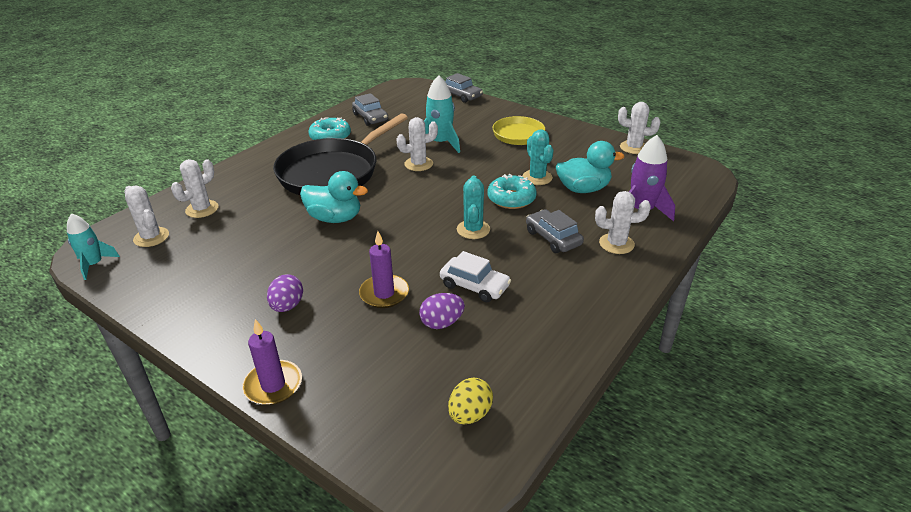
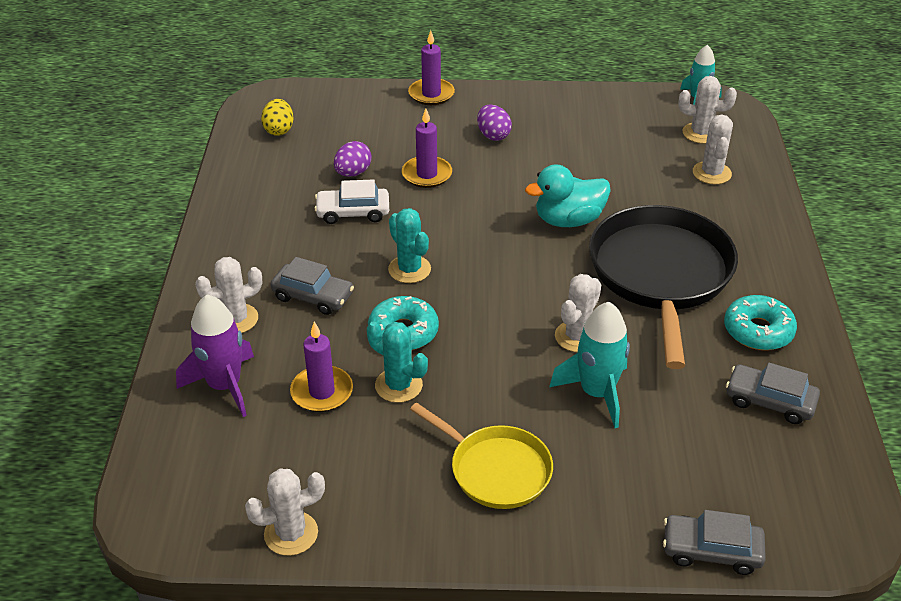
camera: 145 degrees right, 5 degrees up
turquoise duck [556,141,625,193] -> purple candle [290,322,353,412]

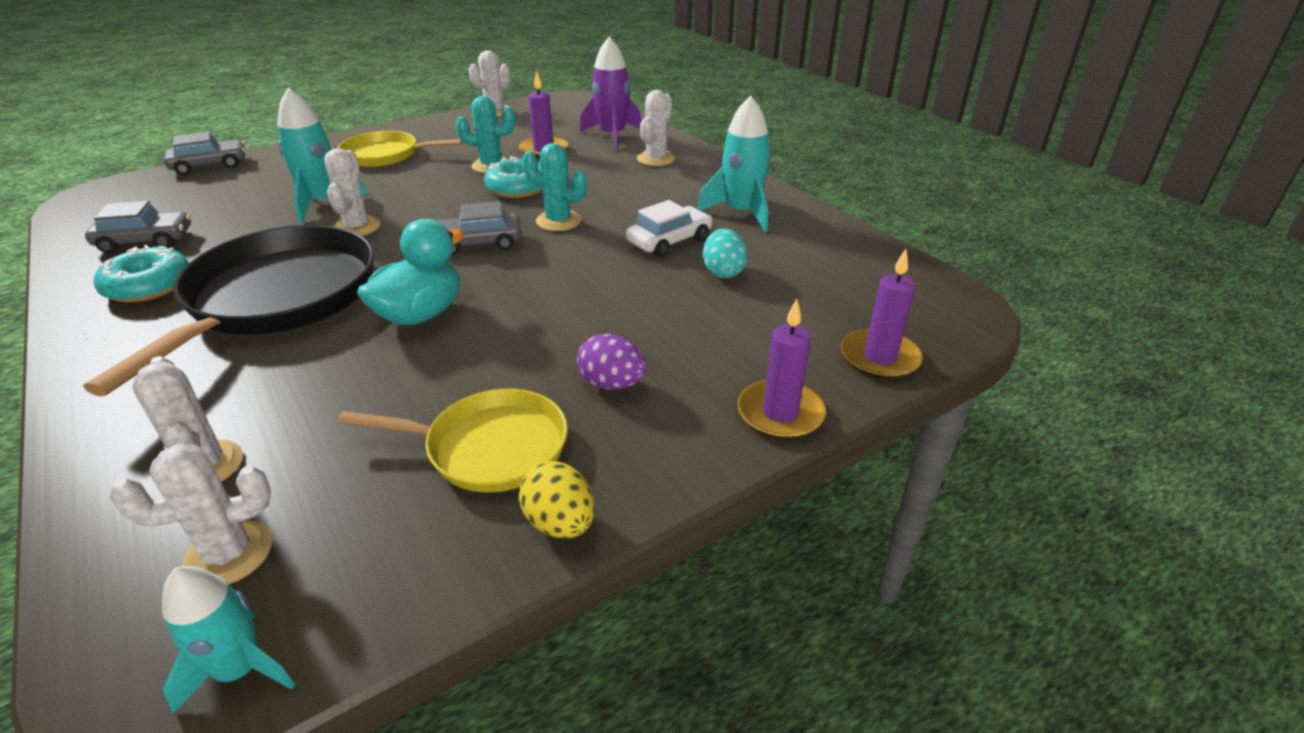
camera: 145 degrees right, 5 degrees down
yellow egg [261,99,293,136] -> yellow egg moved to [519,461,594,538]
grey car [270,257,354,315] -> grey car moved to [436,201,522,255]
purple egg [334,141,372,177] -> turquoise egg [703,228,747,278]
purple candle [402,108,452,188] -> purple candle moved to [841,249,923,379]
black pan [589,205,738,369] -> black pan turned 135 degrees counterclockwise [83,225,374,397]
none -> yellow pan [338,389,568,492]
none -> turquoise rocket [697,95,771,232]

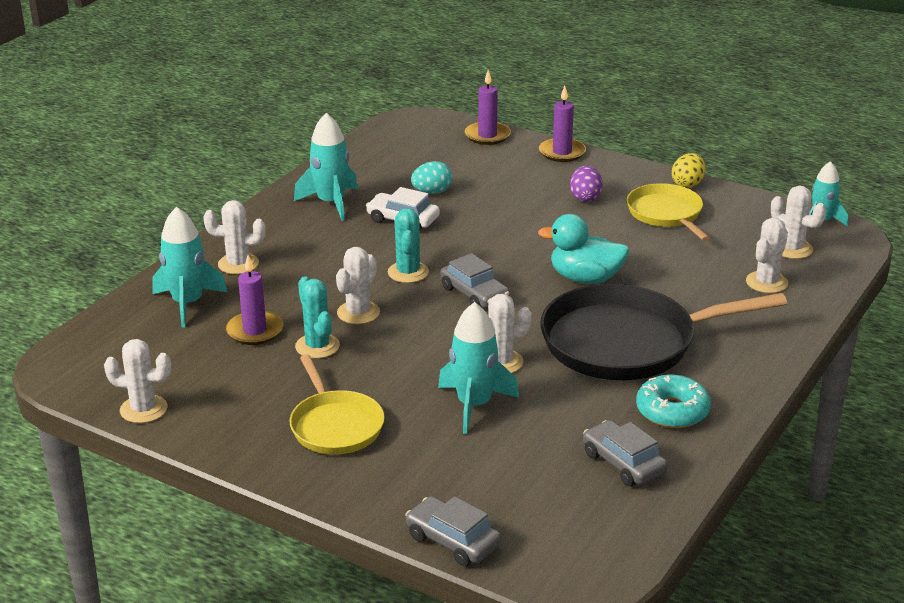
camera: 115 degrees left, 5 degrees down
turquoise donut [484,156,543,198] -> white cactus [336,247,380,324]
purple rocket [580,37,641,150] -> turquoise rocket [152,207,227,328]

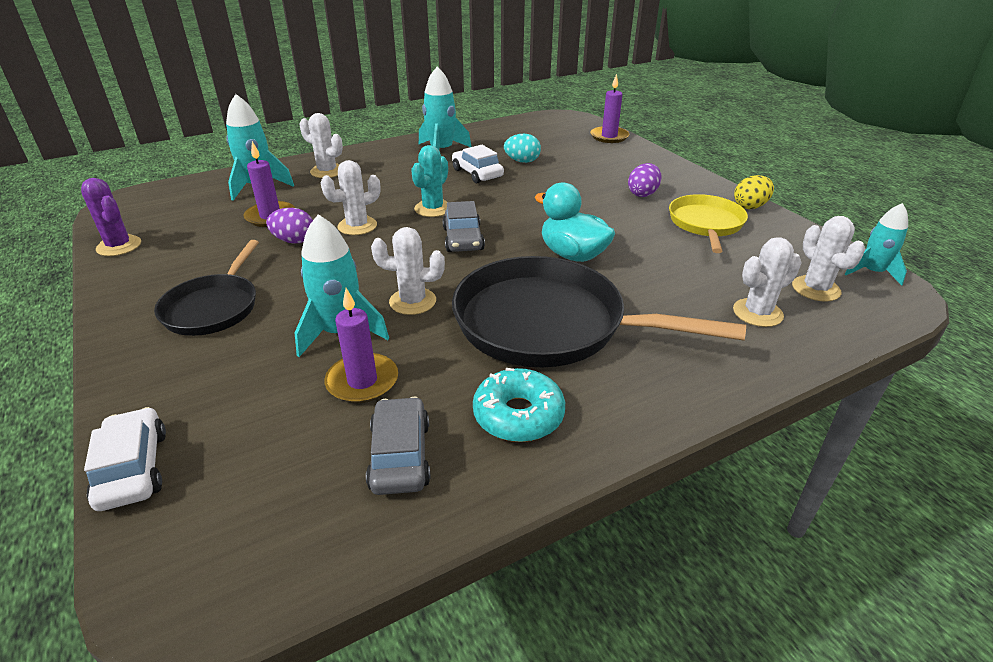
camera: 30 degrees right, 5 degrees up
white cactus [104,339,171,423] -> purple cactus [81,178,141,256]
yellow pan [290,354,385,455] -> black pan [154,240,259,336]
turquoise cactus [295,276,340,359] -> purple egg [266,208,313,244]
grey car [405,496,502,566] -> white car [84,407,166,511]
purple candle [539,86,586,162] -> purple candle moved to [324,288,398,403]

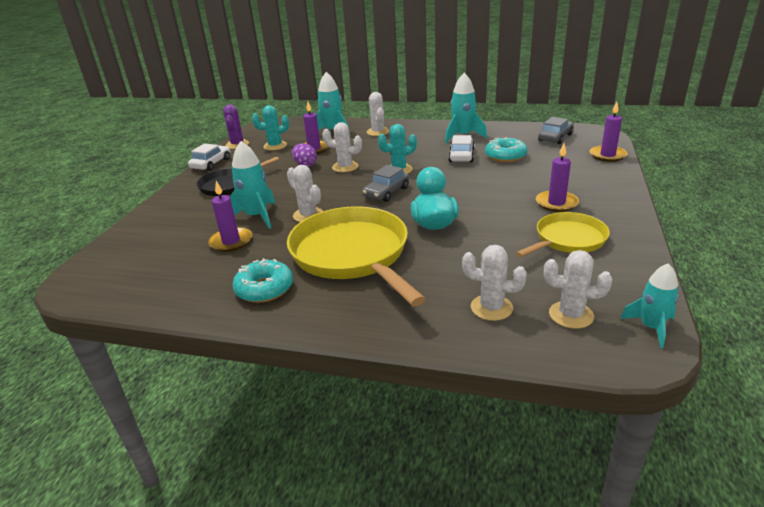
camera: 45 degrees right, 5 degrees down
white car [84,407,166,511] -> white car moved to [188,143,230,171]
grey car [366,397,430,495] -> grey car moved to [538,117,574,144]
black pan [452,256,746,367] -> yellow pan [287,207,426,306]
turquoise egg [504,134,541,163] -> turquoise donut [485,137,527,162]
purple egg [628,163,661,197] -> purple candle [536,143,579,212]
yellow egg [734,175,774,209] -> none
white cactus [792,216,865,302] -> white cactus turned 75 degrees clockwise [544,250,612,329]
none -> turquoise cactus [252,105,289,151]

